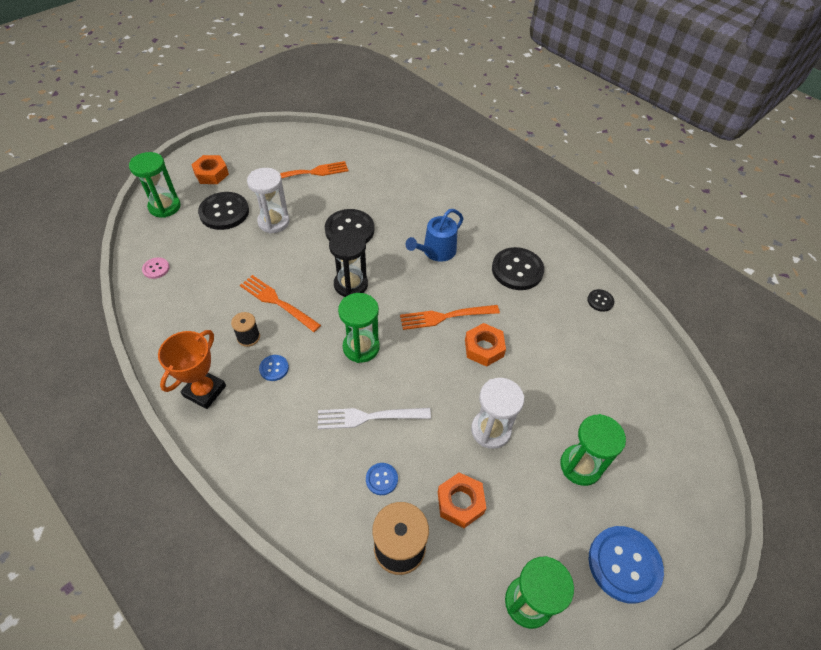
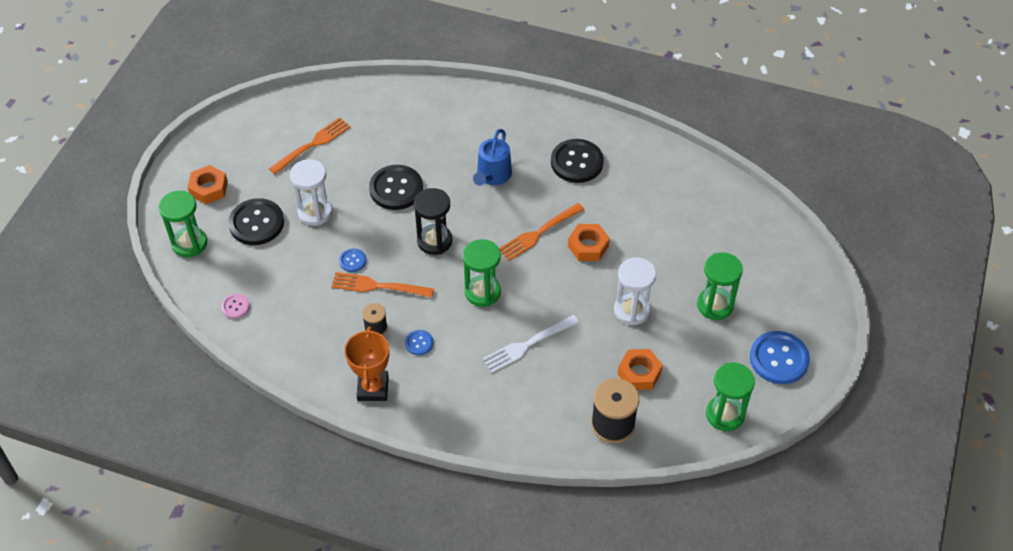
camera: 25 degrees left, 0 degrees up
blue button [366,463,398,495] -> blue button moved to [339,248,366,272]
black button [587,289,614,312] -> none

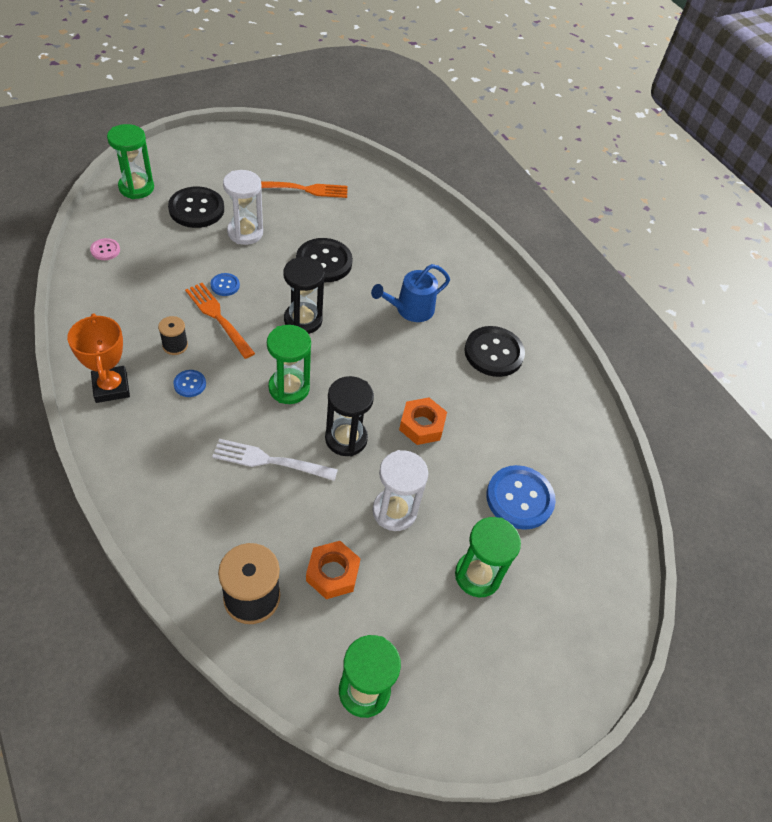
camera: 35 degrees right, 0 degrees up
orange nut [188,165,228,204] -> none
orange trophy [344,326,389,401] -> orange trophy turned 60 degrees counterclockwise [67,313,130,403]
orange fork [499,203,584,261] -> none
blue button [750,331,810,384] -> blue button moved to [486,465,556,530]
none -> black hourglass [325,376,374,456]

